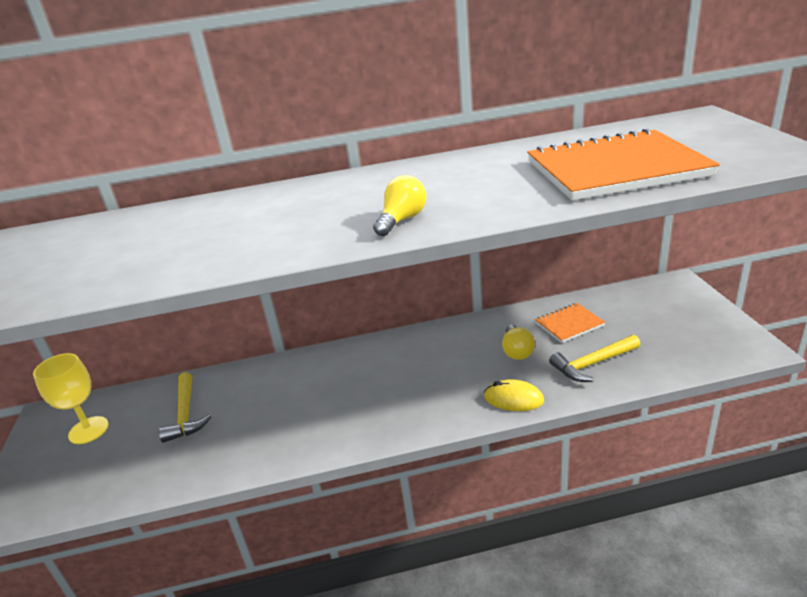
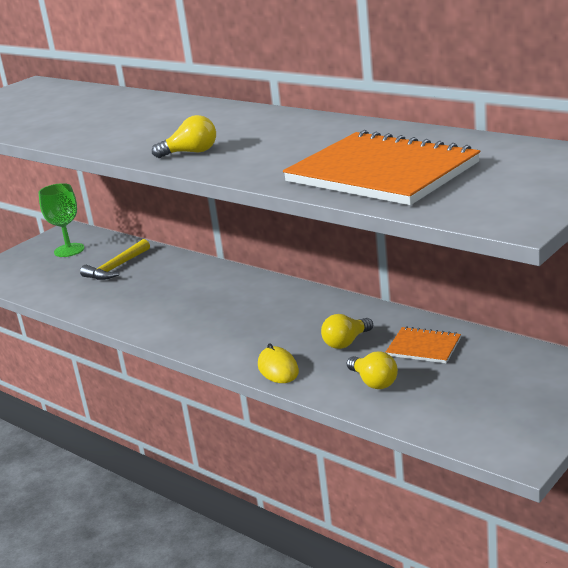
camera: 50 degrees right, 5 degrees down
yellow goblet [33,353,109,444] -> green goblet [39,183,84,257]
yellow hammer [549,335,640,382] -> yellow light bulb [347,351,398,389]

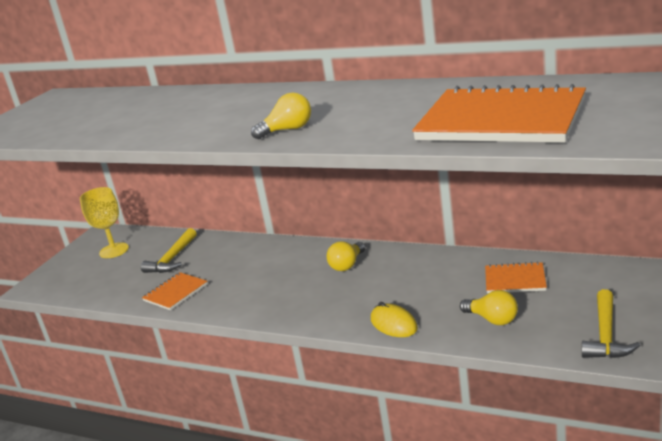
camera: 15 degrees left, 0 degrees up
green goblet [39,183,84,257] -> yellow goblet [80,187,129,258]
yellow light bulb [321,314,373,349] -> yellow light bulb moved to [327,241,365,271]
none -> orange notebook [142,272,208,310]
none -> yellow hammer [582,289,640,358]

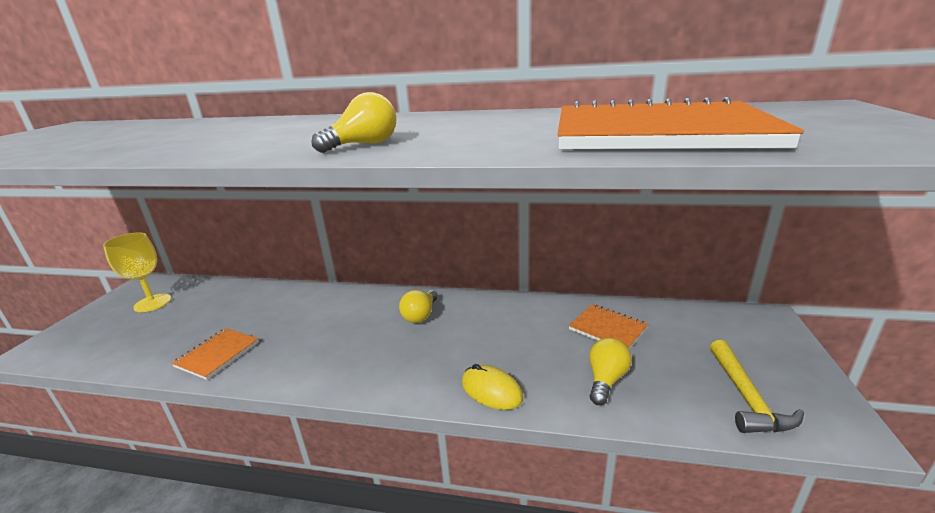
camera: 15 degrees left, 0 degrees up
yellow hammer [141,228,197,273] -> none
yellow light bulb [460,290,518,325] -> yellow light bulb turned 90 degrees counterclockwise [589,338,632,405]
orange notebook [485,261,547,293] -> orange notebook turned 45 degrees clockwise [569,304,648,349]

